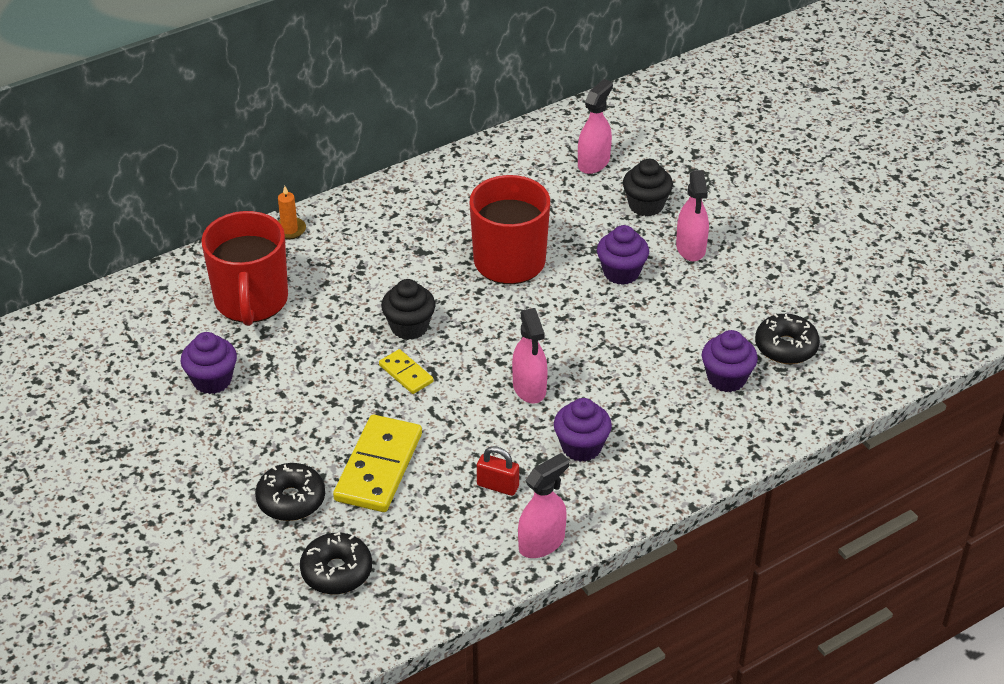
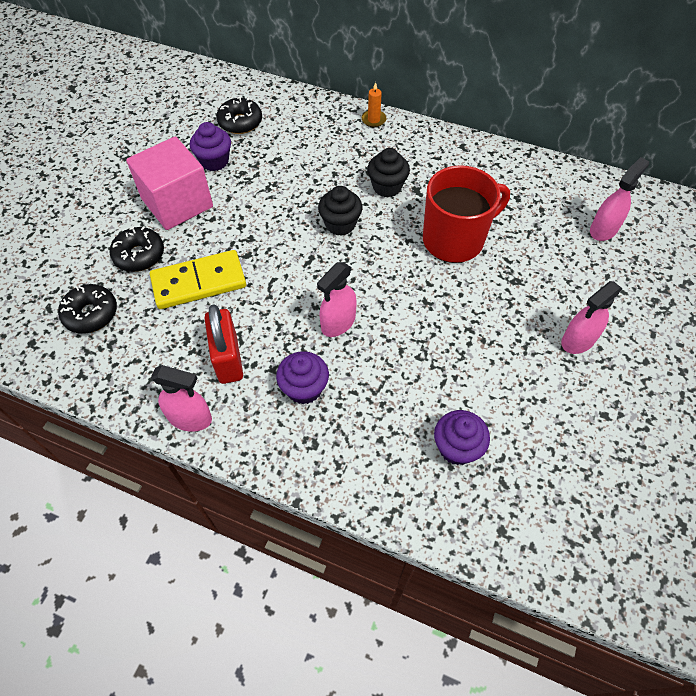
camera: 55 degrees right, 15 degrees up
red mug [201,211,288,326] -> none
yellow domino [379,349,434,394] -> none
red padlock [477,446,519,496] -> red padlock [205,305,243,384], size x1.69
pink spray bottle [578,79,613,174] -> pink spray bottle turned 45 degrees counterclockwise [590,157,649,241]
purple cupcake [597,225,649,285] -> none
black cupcake [623,159,673,217] -> black cupcake moved to [367,148,410,197]
black donut [755,313,820,364] -> black donut moved to [216,97,262,134]
none -> pink cube [126,137,213,230]

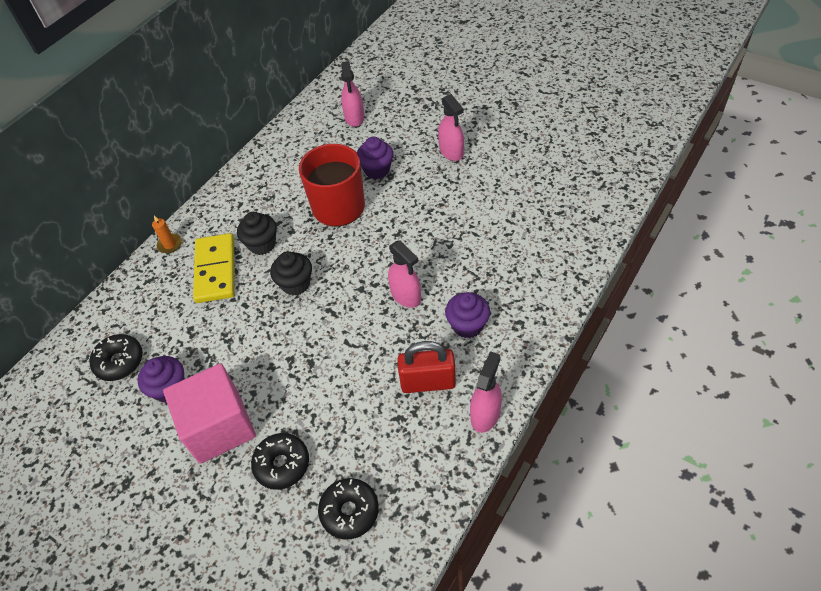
camera: 75 degrees left, 5 degrees down
yellow domino [150,250,246,309] -> yellow domino moved to [193,233,235,303]
purple cupcake [434,410,490,465] -> purple cupcake moved to [357,137,394,179]
pink spray bottle [590,157,649,241] -> pink spray bottle turned 150 degrees counterclockwise [341,61,364,127]

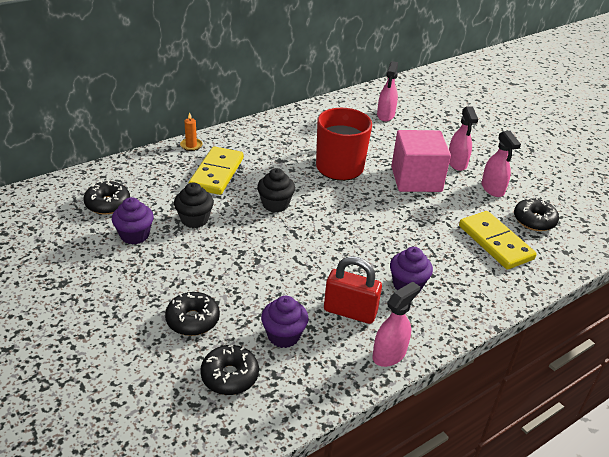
camera: 15 degrees right, 15 degrees down
pink cube [163,363,256,464] -> pink cube moved to [391,130,451,192]
black cupcake [237,212,277,255] -> black cupcake moved to [174,183,214,228]
purple cupcake [357,137,394,179] -> purple cupcake moved to [261,296,309,348]
pink spray bottle [388,241,421,308] -> pink spray bottle moved to [481,131,521,197]
none -> yellow domino [459,211,537,270]
none -> black donut [514,197,559,231]

